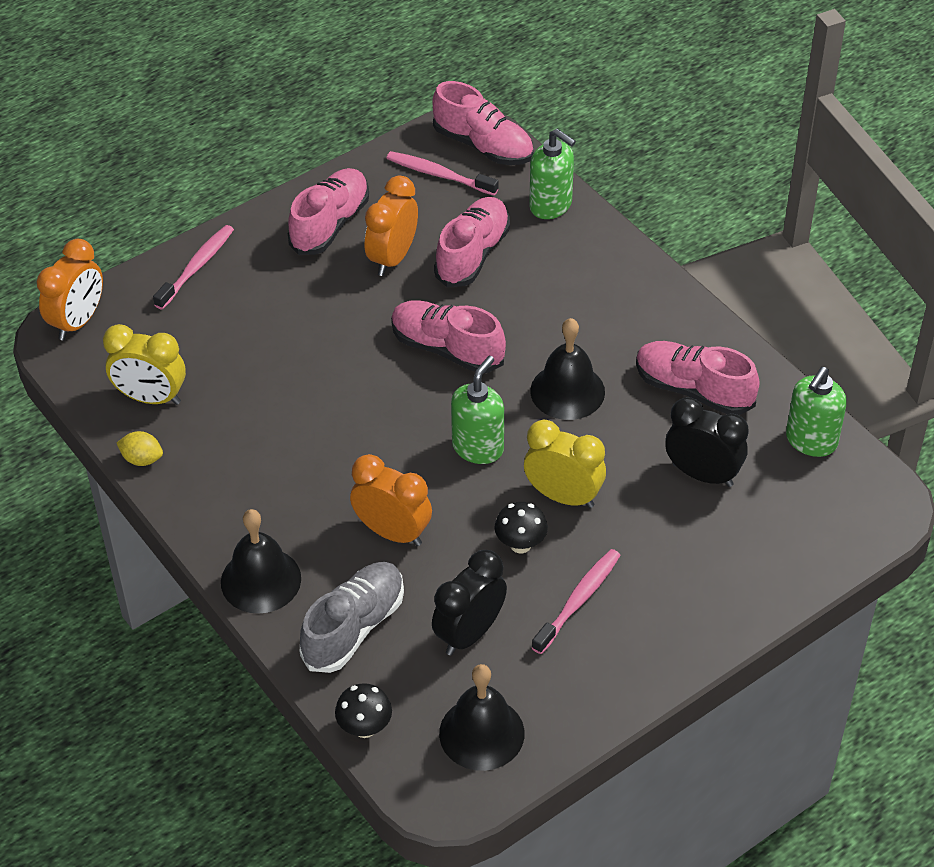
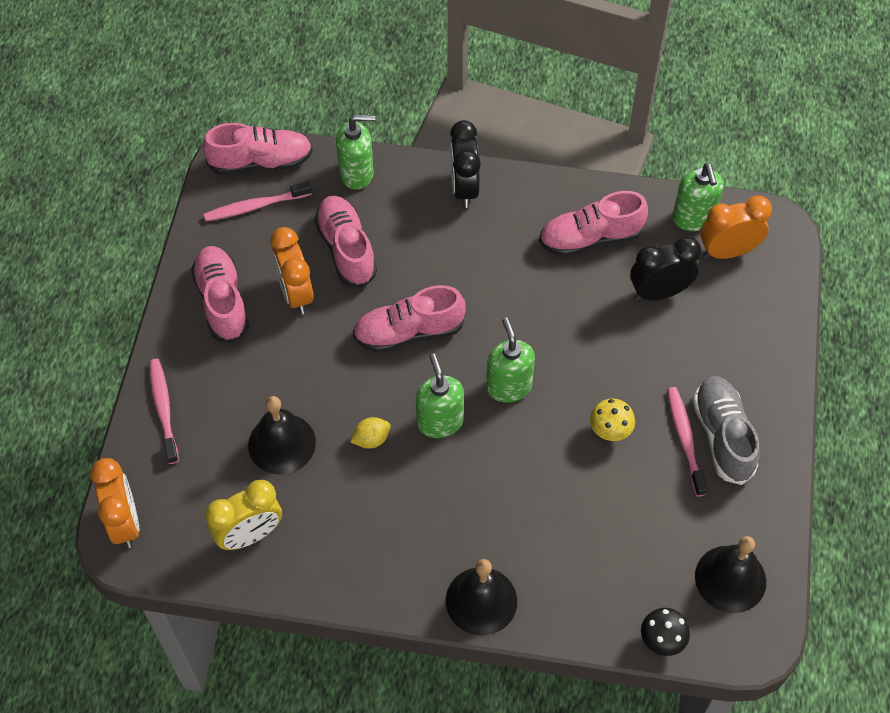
camera: 45 degrees left, 10 degrees up
yellow lemon [117,431,163,466] -> yellow lemon moved to [350,417,391,449]
grey shoe [300,562,404,673] -> grey shoe moved to [693,376,760,485]
orange clock [350,454,432,546] -> orange clock moved to [700,196,772,259]
black clock [432,550,507,655] -> black clock moved to [450,120,481,208]
black mushroom [494,502,548,553] -> yellow mushroom [590,399,635,441]
yellow clock [524,420,606,508] -> none
black bell [530,318,605,420] -> black bell moved to [248,396,316,475]
none -> green soap dispenser [416,353,464,438]

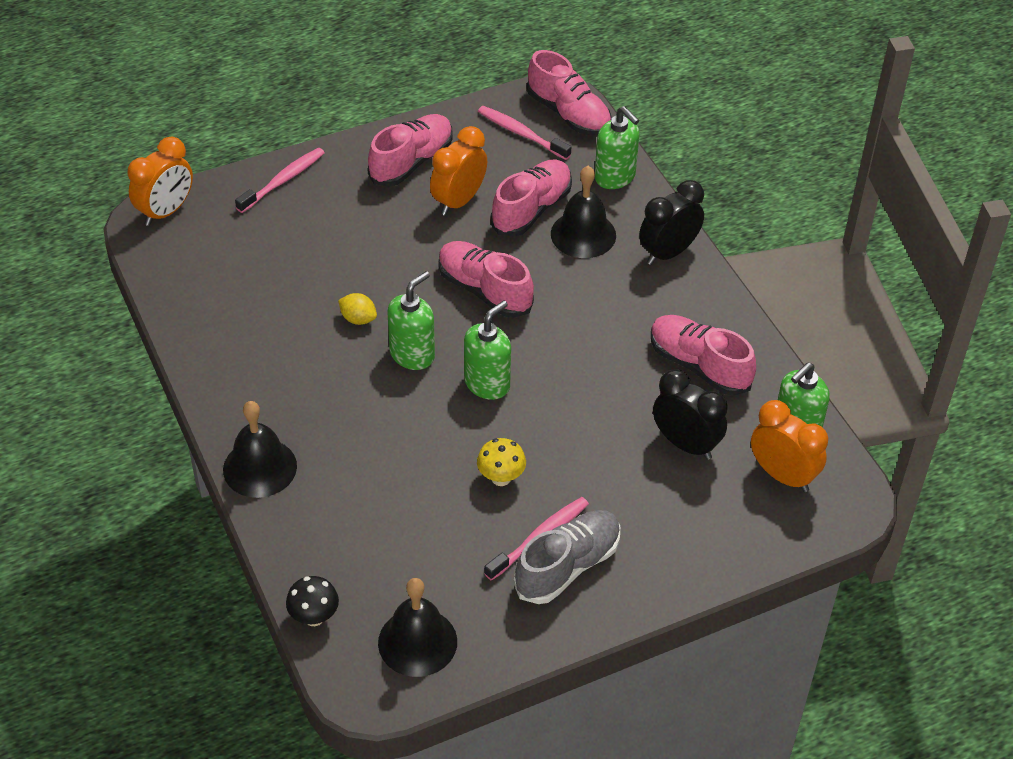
camera: 55 degrees right, 10 degrees down
yellow clock [205,480,282,550] -> none
black bell [248,396,316,475] -> black bell moved to [551,166,616,258]

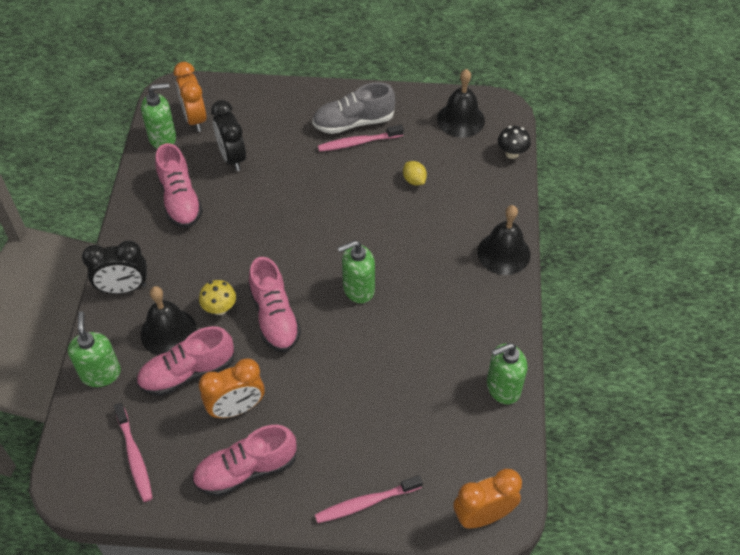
camera: 150 degrees left, 5 degrees up
yellow lemon [338,293,377,325] -> yellow lemon moved to [403,161,427,186]
green soap dispenser [464,300,511,400] -> green soap dispenser moved to [487,343,527,404]
yellow mushroom [477,438,526,486] -> yellow mushroom moved to [199,280,236,315]
pink shoe [527,50,612,136] -> none

